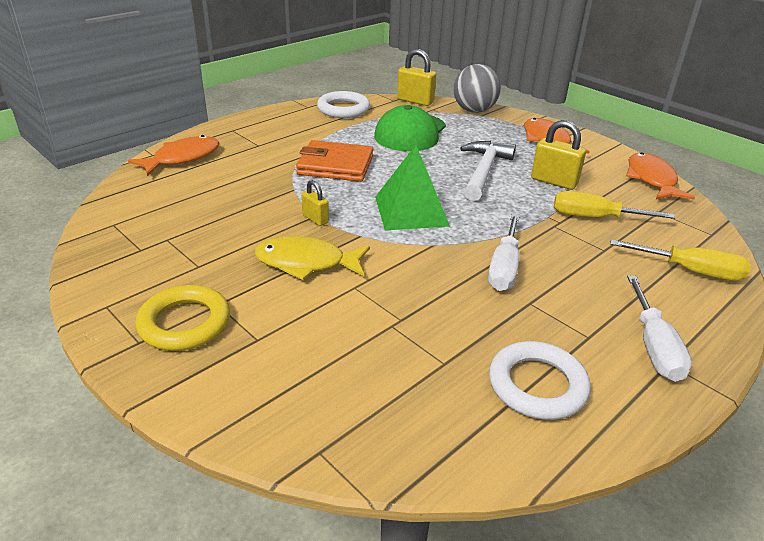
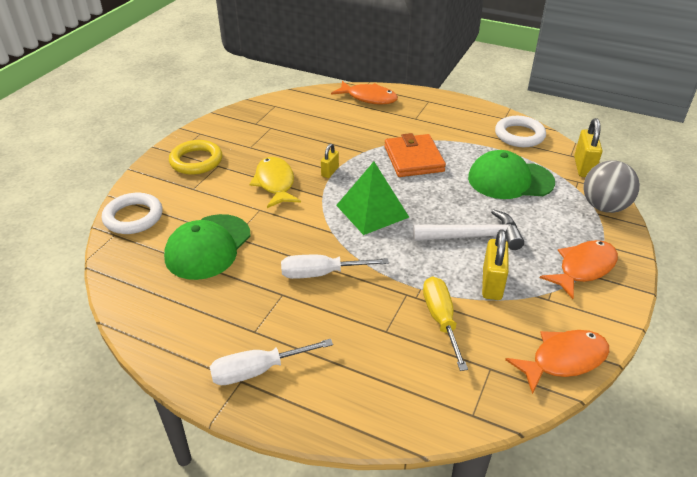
camera: 70 degrees right, 5 degrees up
white ring [489,341,591,420] -> white ring moved to [102,193,163,234]
yellow screwdriver [610,239,751,281] -> none
none -> green cap [164,214,251,280]

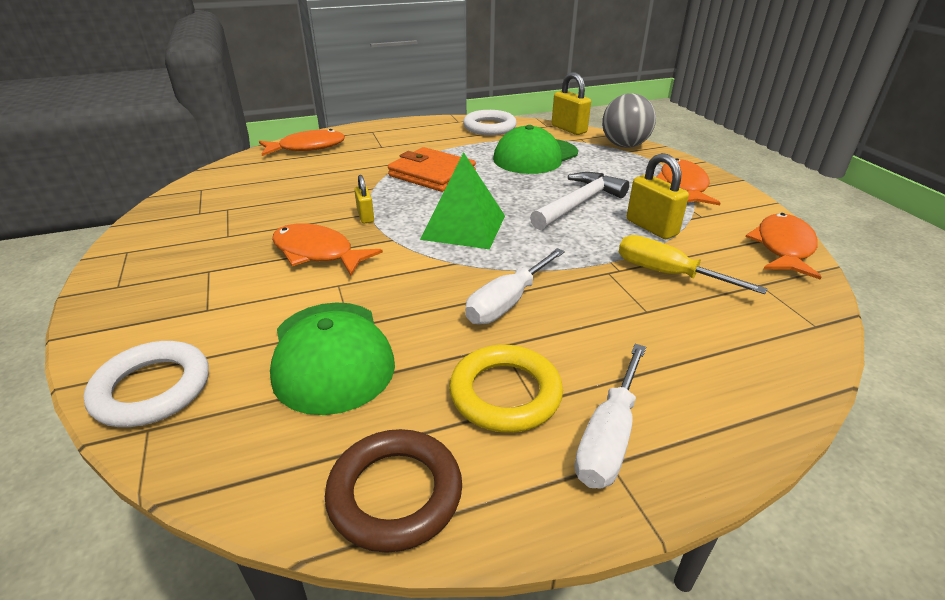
camera: 45 degrees left, 5 degrees down
yellow ring [169,140,222,175] -> yellow ring moved to [449,345,563,433]
yellow fish [249,157,301,208] -> orange fish [272,223,383,276]
none -> brown ring [325,429,462,553]

